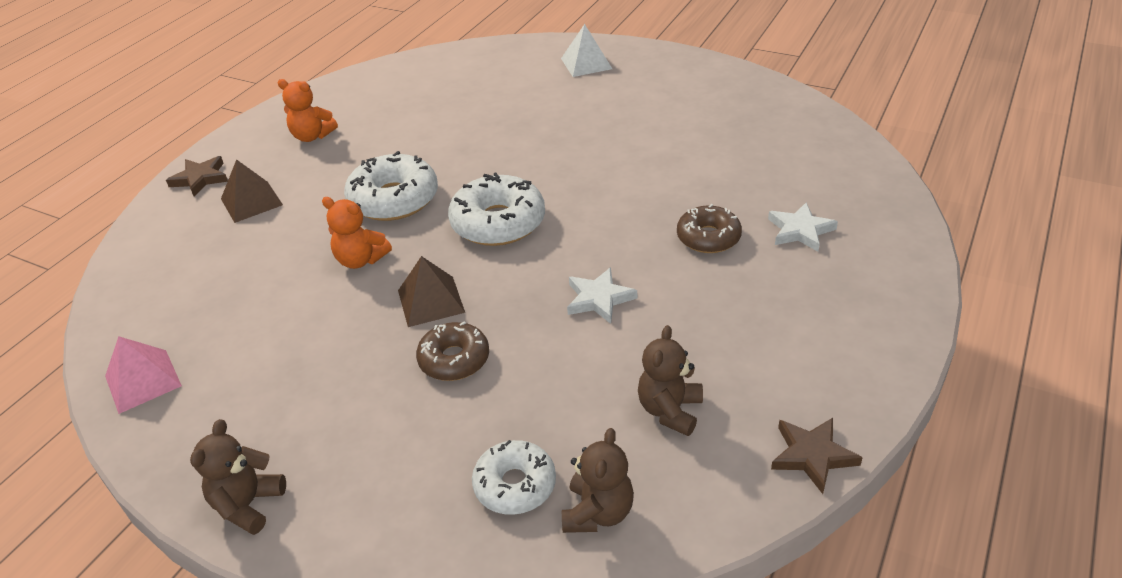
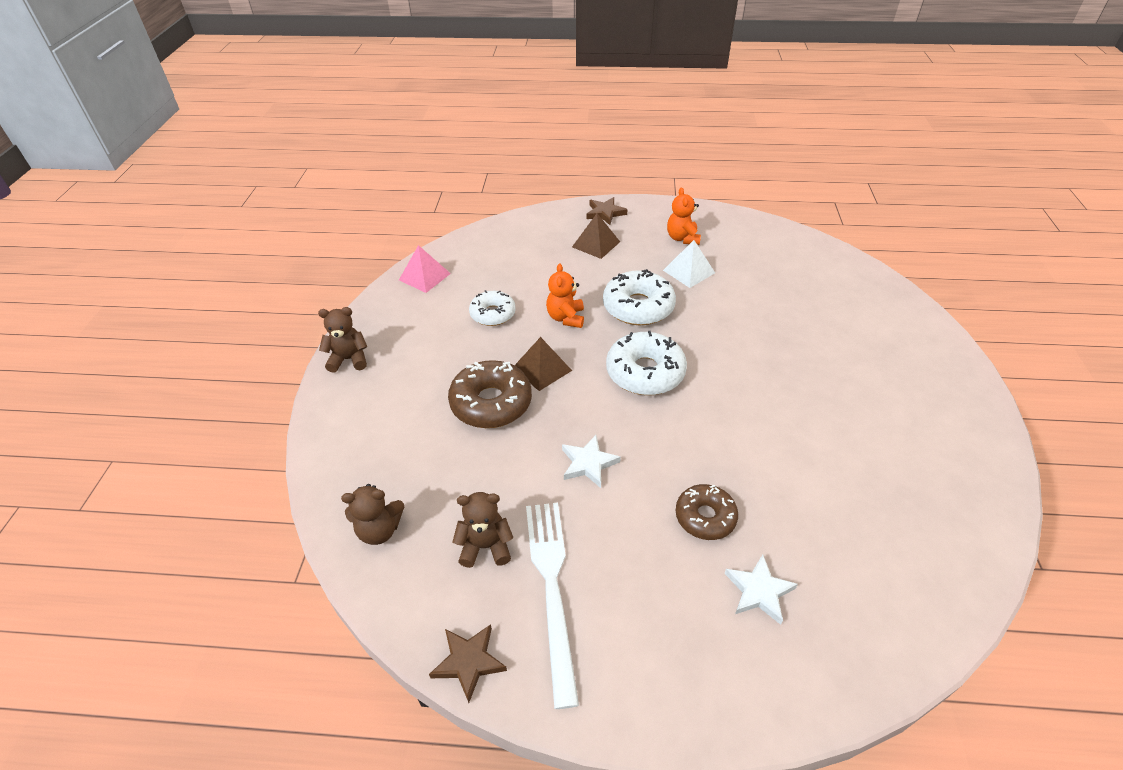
camera: 65 degrees right, 5 degrees up
brown donut [416,321,489,381] -> brown donut [448,360,532,428], size x1.57
white donut [472,440,556,515] -> white donut moved to [469,290,516,326]
white pyramid [561,24,612,77] -> white pyramid moved to [663,240,715,288]
none -> white fork [526,503,579,709]

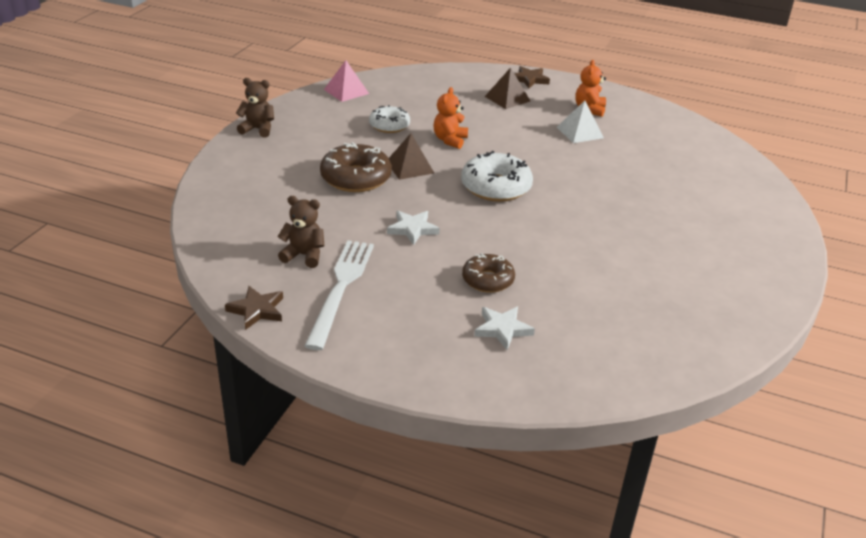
camera: 15 degrees right, 10 degrees down
brown teddy bear [341,484,404,545] -> none
white donut [603,269,676,325] -> none

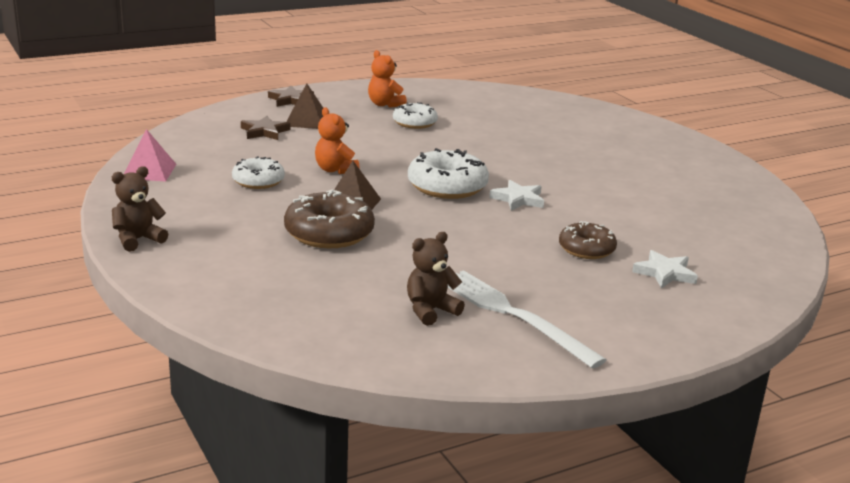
camera: 50 degrees left, 10 degrees down
brown star [225,286,283,330] -> brown star moved to [241,116,290,140]
white star [387,211,440,245] -> white star moved to [489,180,544,211]
white pyramid [557,100,604,143] -> white donut [393,102,438,129]

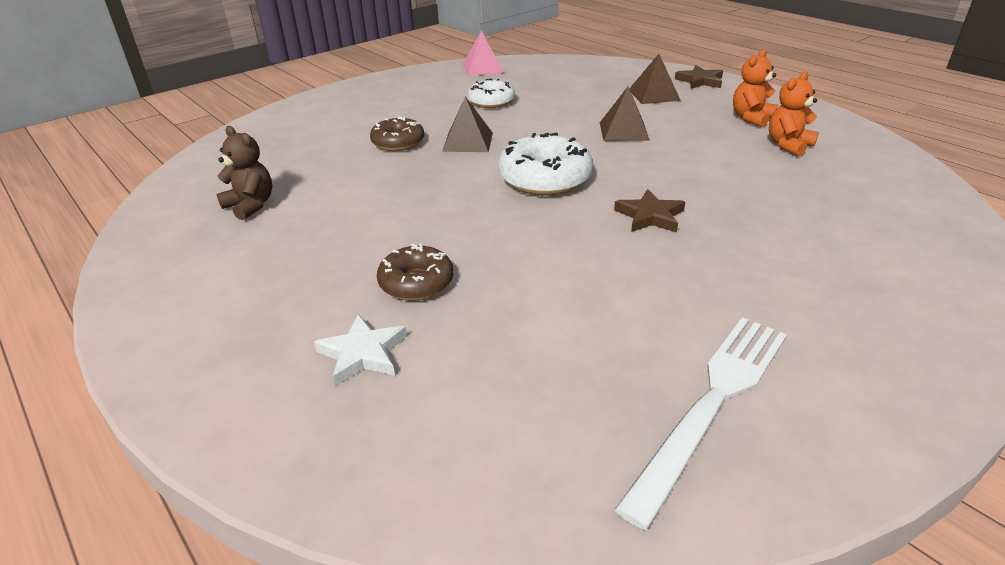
camera: 80 degrees right, 10 degrees up
brown teddy bear [112,166,168,252] -> none
brown star [241,116,290,140] -> brown star moved to [614,189,685,233]
brown donut [284,190,375,248] -> brown donut [370,116,424,151], size x0.64
orange teddy bear [315,107,360,174] -> orange teddy bear moved to [769,71,819,156]
white donut [393,102,438,129] -> none
white fork [448,270,606,369] -> white fork moved to [614,317,787,530]
white star [489,180,544,211] -> none
none -> brown pyramid [600,87,650,141]

